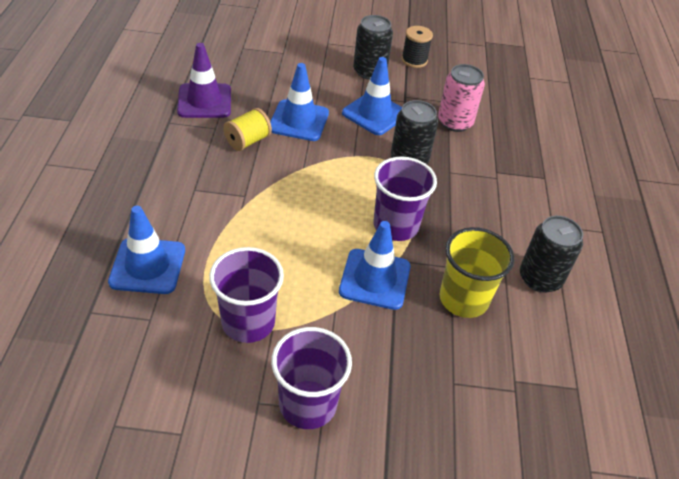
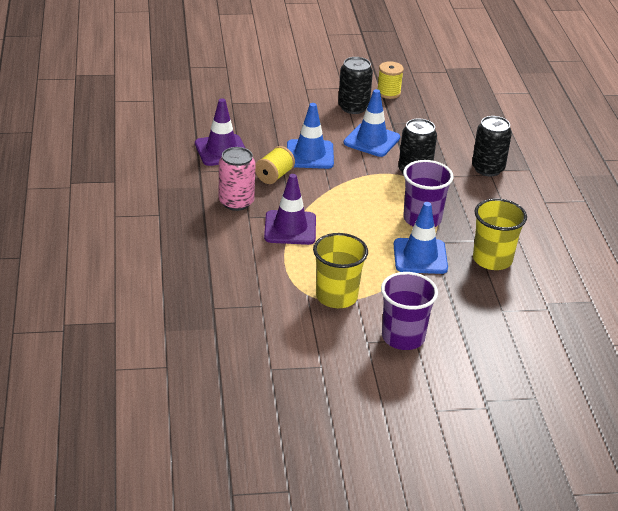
camera: 10 degrees left, 10 degrees down
blue traffic cone [108,206,185,294] -> none
purple cup [209,247,284,343] -> yellow cup [313,233,368,308]
black spool [402,26,433,68] -> yellow spool [378,61,404,99]
pink can [438,64,485,132] -> pink can moved to [219,147,256,211]
black can [520,216,583,293] -> black can moved to [472,116,512,176]
none -> purple traffic cone [264,174,316,245]

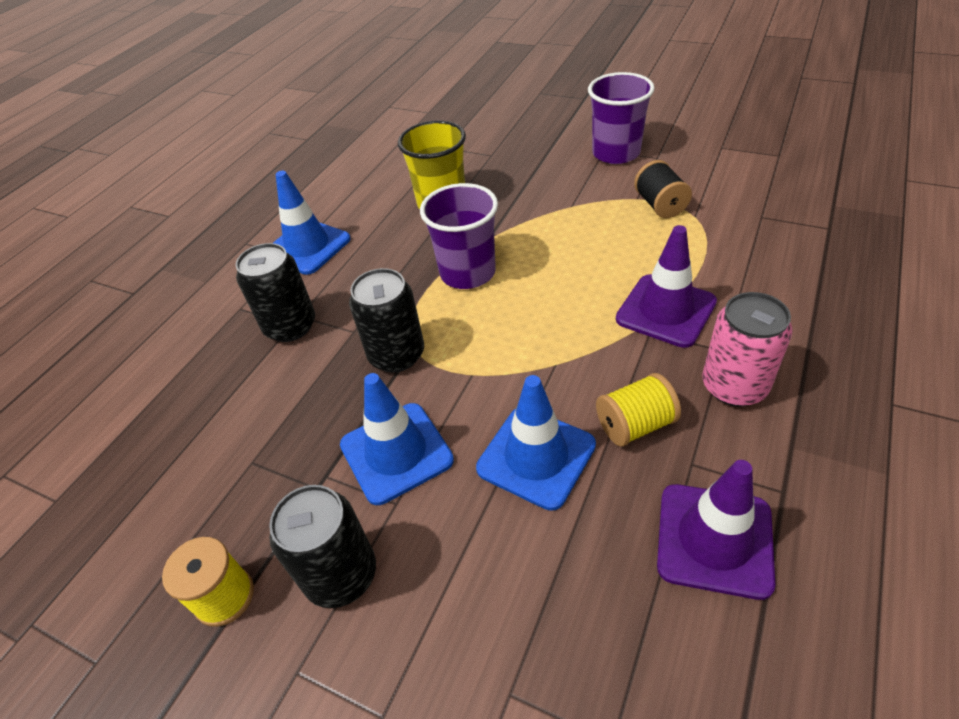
camera: 140 degrees left, 10 degrees up
yellow cup [313,233,368,308] -> black spool [634,160,692,218]
blue traffic cone [394,202,448,274] -> blue traffic cone moved to [273,171,351,275]

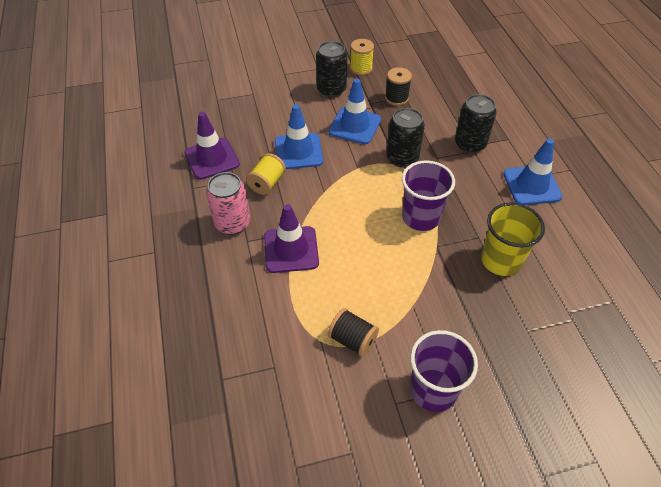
camera: 135 degrees right, 5 degrees up
none -> black spool [385,67,412,106]

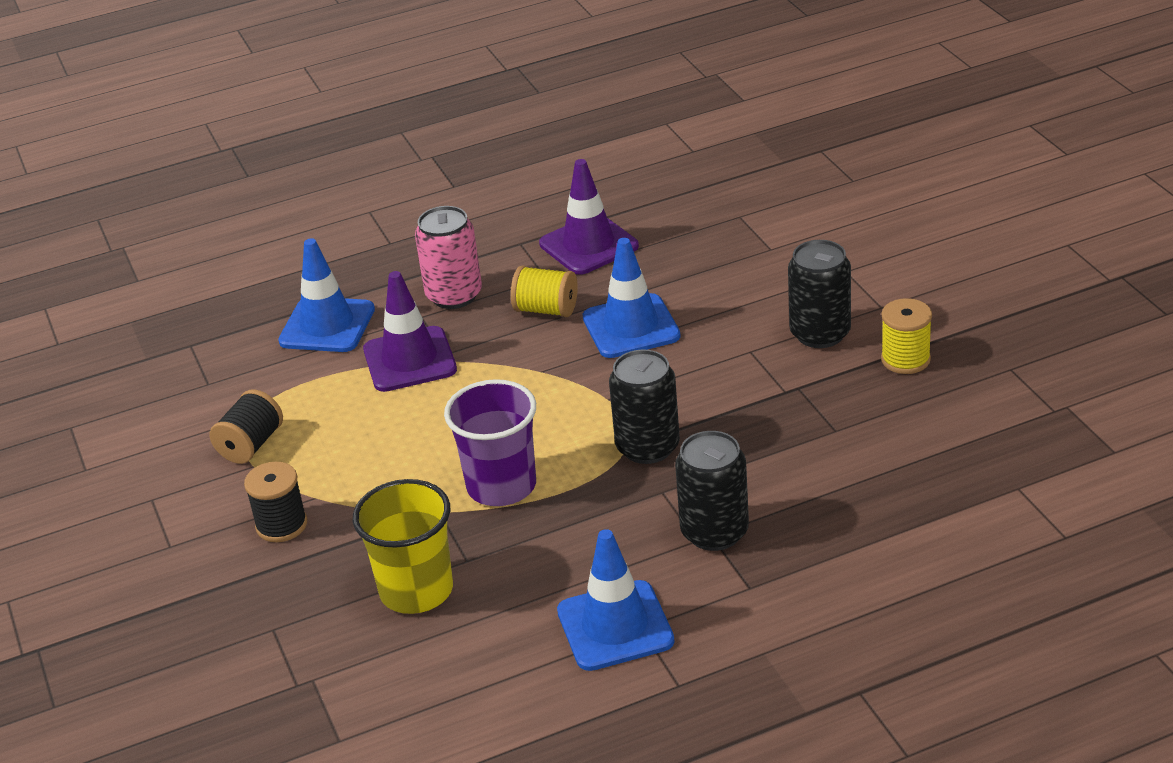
camera: 85 degrees right, 15 degrees down
blue traffic cone [329,79,381,144] -> blue traffic cone moved to [278,238,375,352]
black spool [385,67,412,106] -> black spool moved to [244,462,307,542]
purple cup [410,330,478,412] -> none

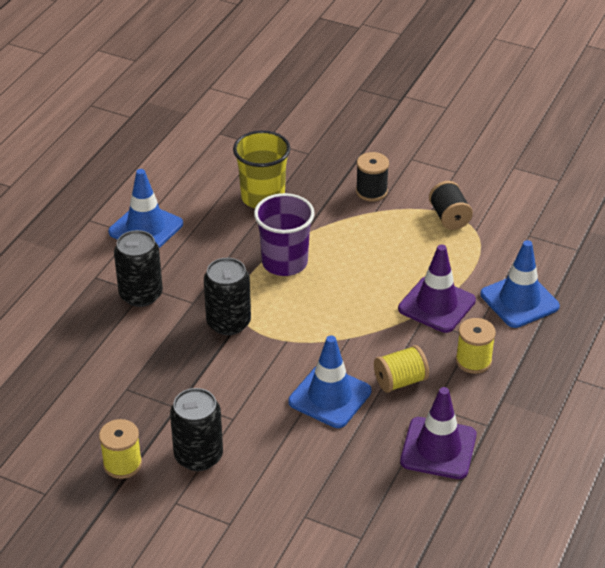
camera: 135 degrees right, 5 degrees up
pink can [415,206,482,309] -> yellow spool [456,318,496,374]

